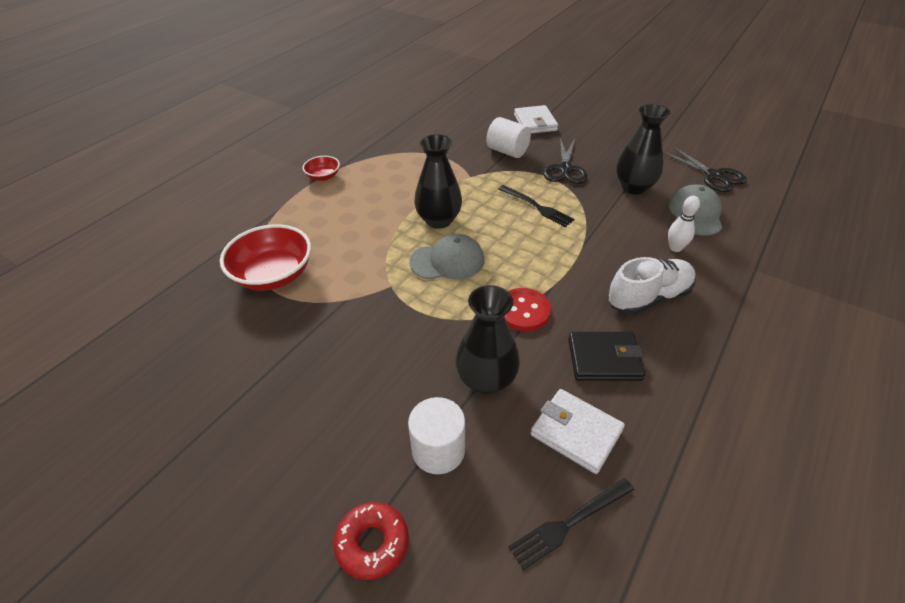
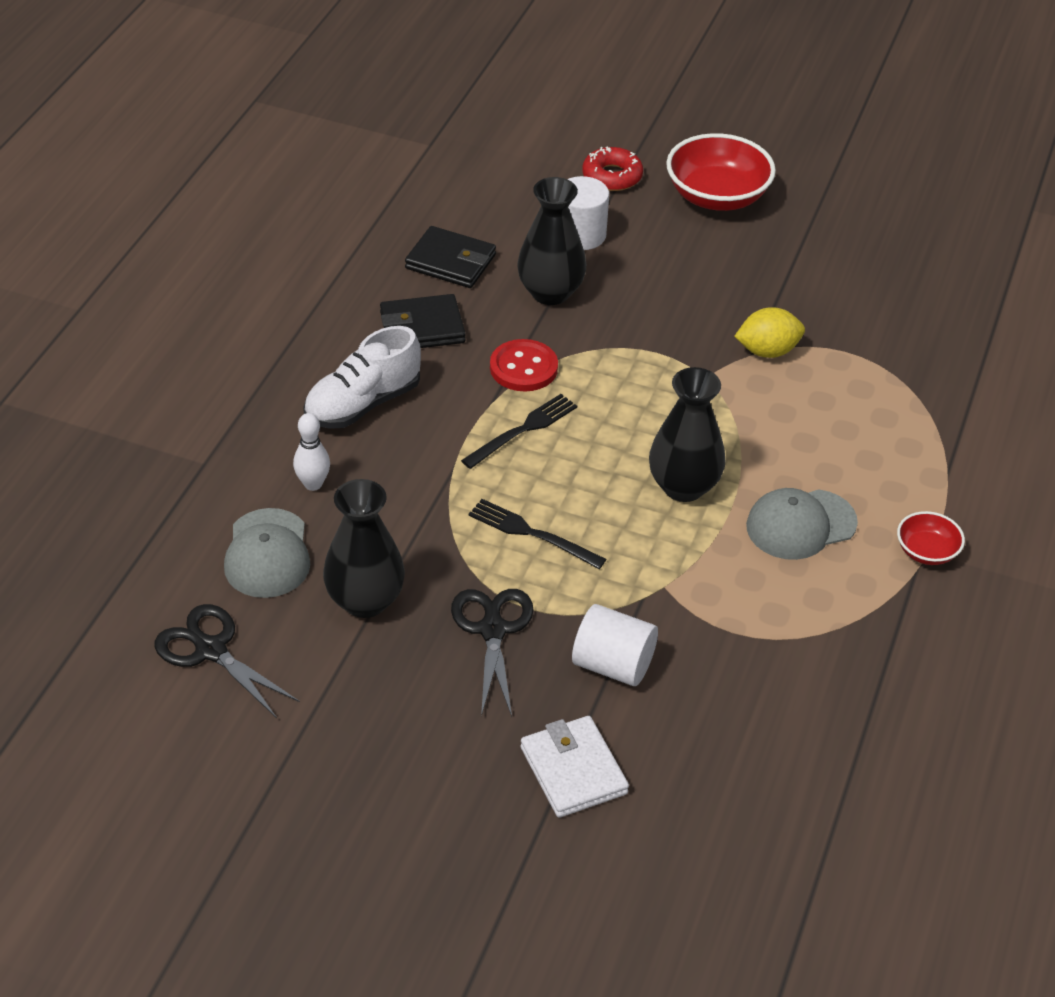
camera: 165 degrees right, 0 degrees up
red bowl [220,224,311,291] -> red bowl moved to [666,133,776,211]
grey cap [410,234,484,279] -> grey cap moved to [746,488,858,560]
black fork [509,478,634,570] -> black fork moved to [461,394,577,469]
white wallet [530,389,625,474] -> black wallet [405,226,496,288]
none -> yellow lemon [734,307,805,358]

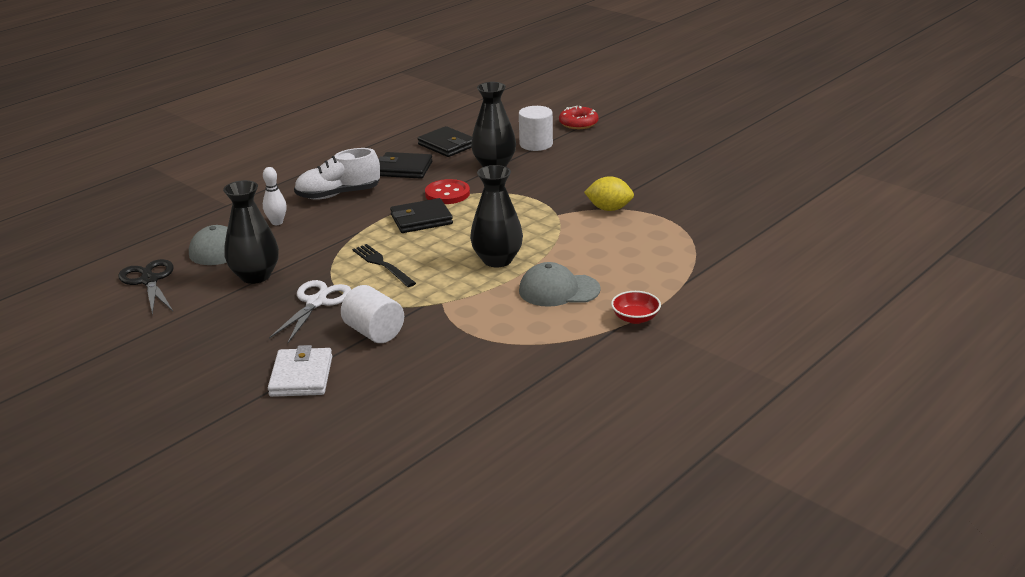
camera: 25 degrees right, 15 degrees down
black scissors [451,589,534,717] -> white scissors [269,280,351,343]
black fork [461,394,577,469] -> black wallet [390,198,453,233]
red bowl [666,133,776,211] -> none

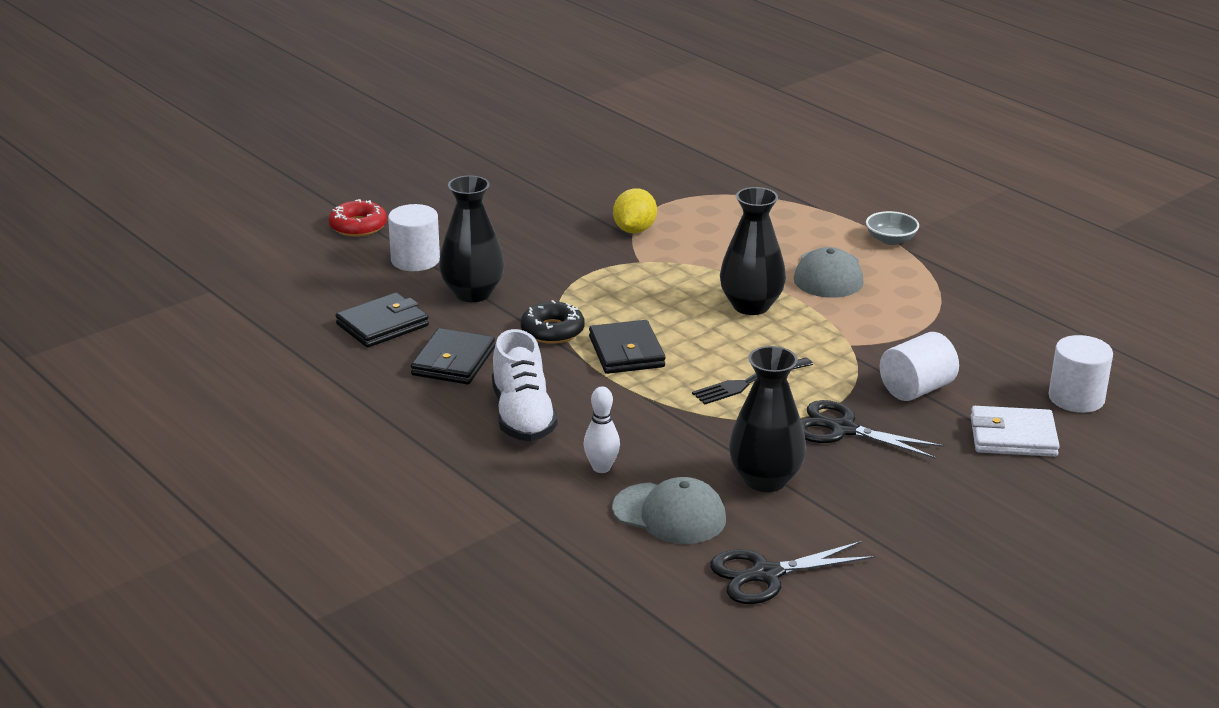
camera: 85 degrees left, 0 degrees up
white scissors [269,280,351,343] -> black scissors [801,400,944,459]
red button [425,179,470,204] -> black donut [521,300,585,344]
red bowl [611,291,661,324] -> grey bowl [866,211,919,245]
none -> white cylinder [1049,335,1113,413]

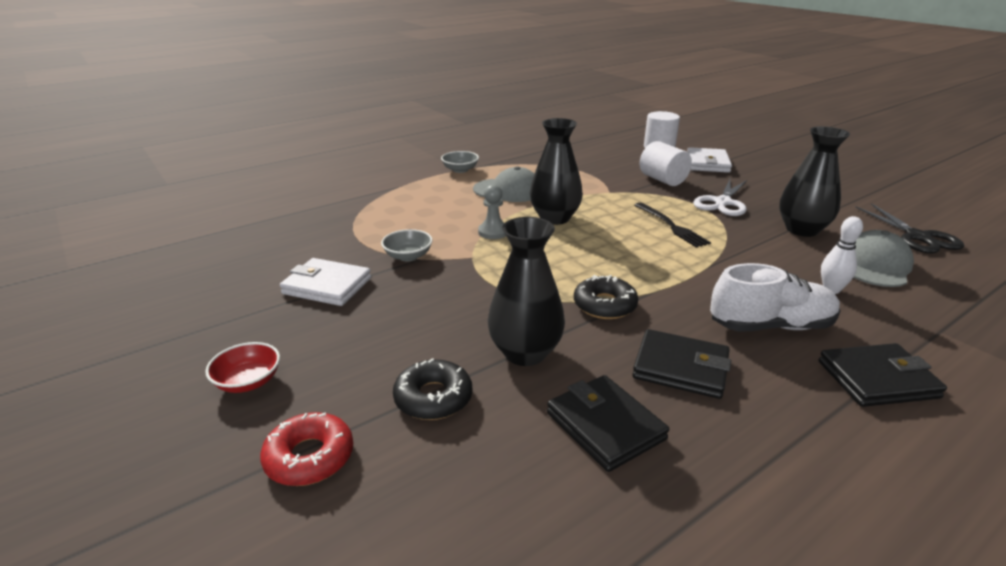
camera: 85 degrees left, 0 degrees up
white cylinder [388,204,440,271] -> black donut [393,358,472,420]
black wallet [589,320,666,374] -> black wallet moved to [819,343,947,407]
yellow lemon [613,188,657,233] -> grey bowl [381,229,433,261]
black scissors [801,400,944,459] -> white scissors [693,179,747,216]
none -> red bowl [205,342,280,393]
none -> white wallet [280,258,371,306]
none -> grey pawn [478,185,506,239]

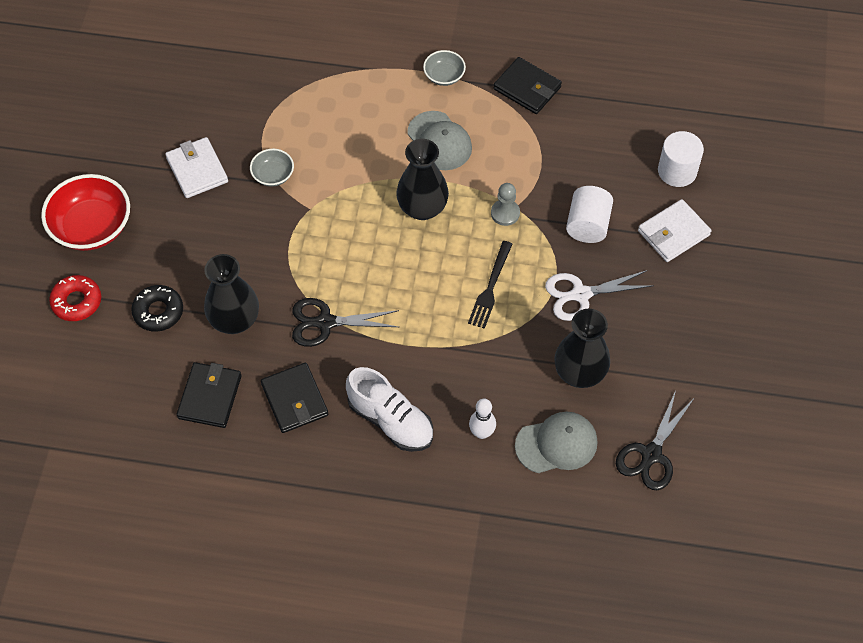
camera: 45 degrees right, 30 degrees up
red bowl [205,342,280,393] -> red bowl [41,174,130,251], size x1.94
grey pawn [478,185,506,239] -> grey pawn moved to [491,183,520,226]
black donut [574,275,638,319] -> black scissors [292,298,399,347]
black wallet [819,343,947,407] -> black wallet moved to [493,57,562,114]

